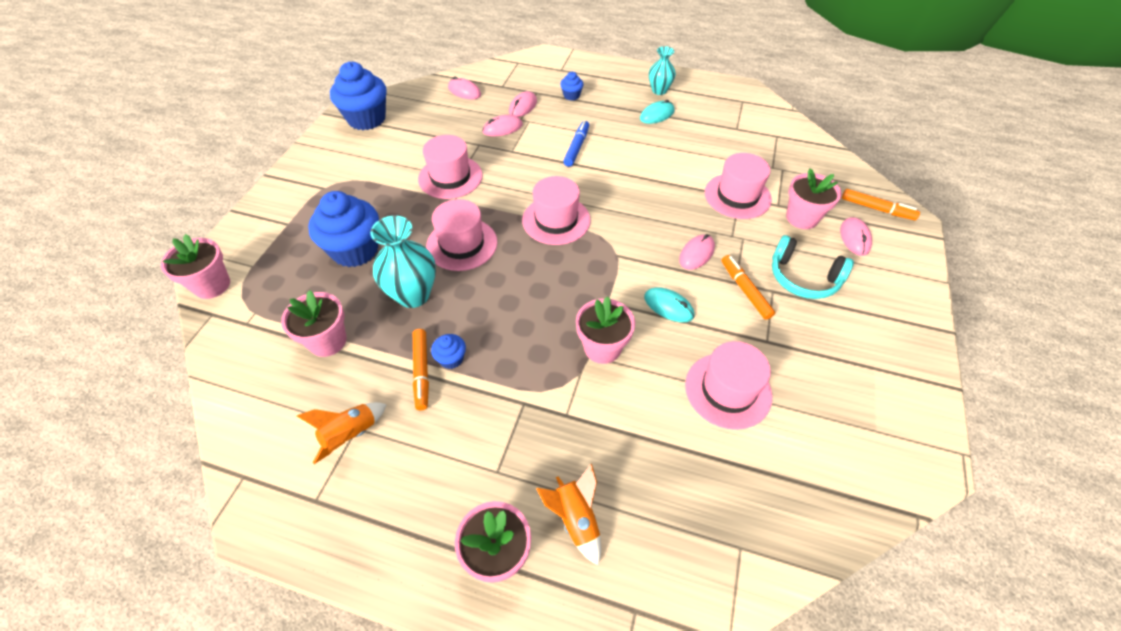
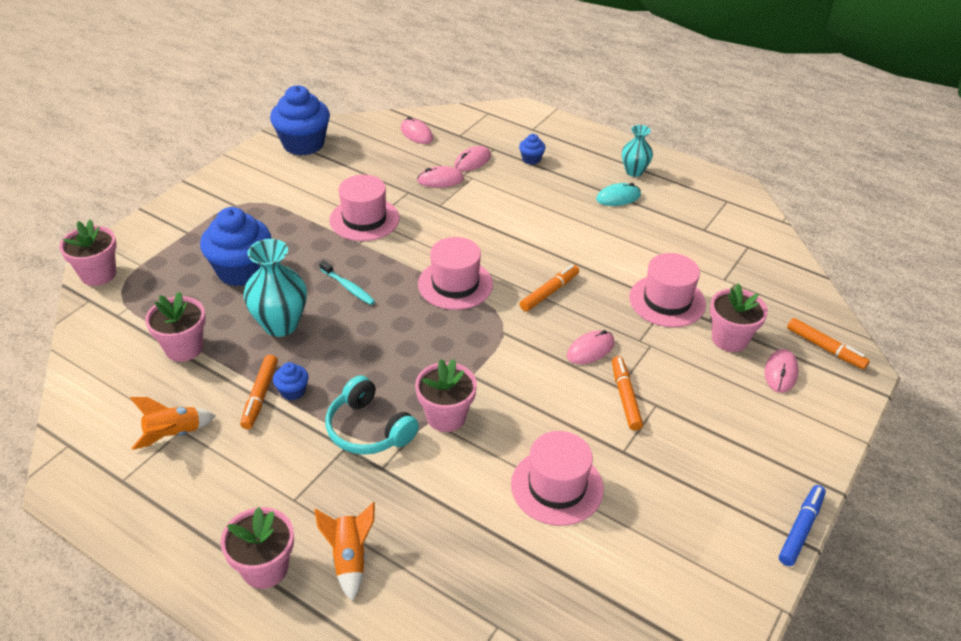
camera: 15 degrees right, 10 degrees down
pink hat [426,199,497,271] -> turquoise toothbrush [319,260,375,305]
blue marker [563,121,589,167] -> blue marker moved to [779,485,826,566]
turquoise mouse [644,287,694,322] -> none
turquoise headphones [772,235,854,299] -> turquoise headphones moved to [326,375,419,455]
none -> orange marker [520,264,579,312]

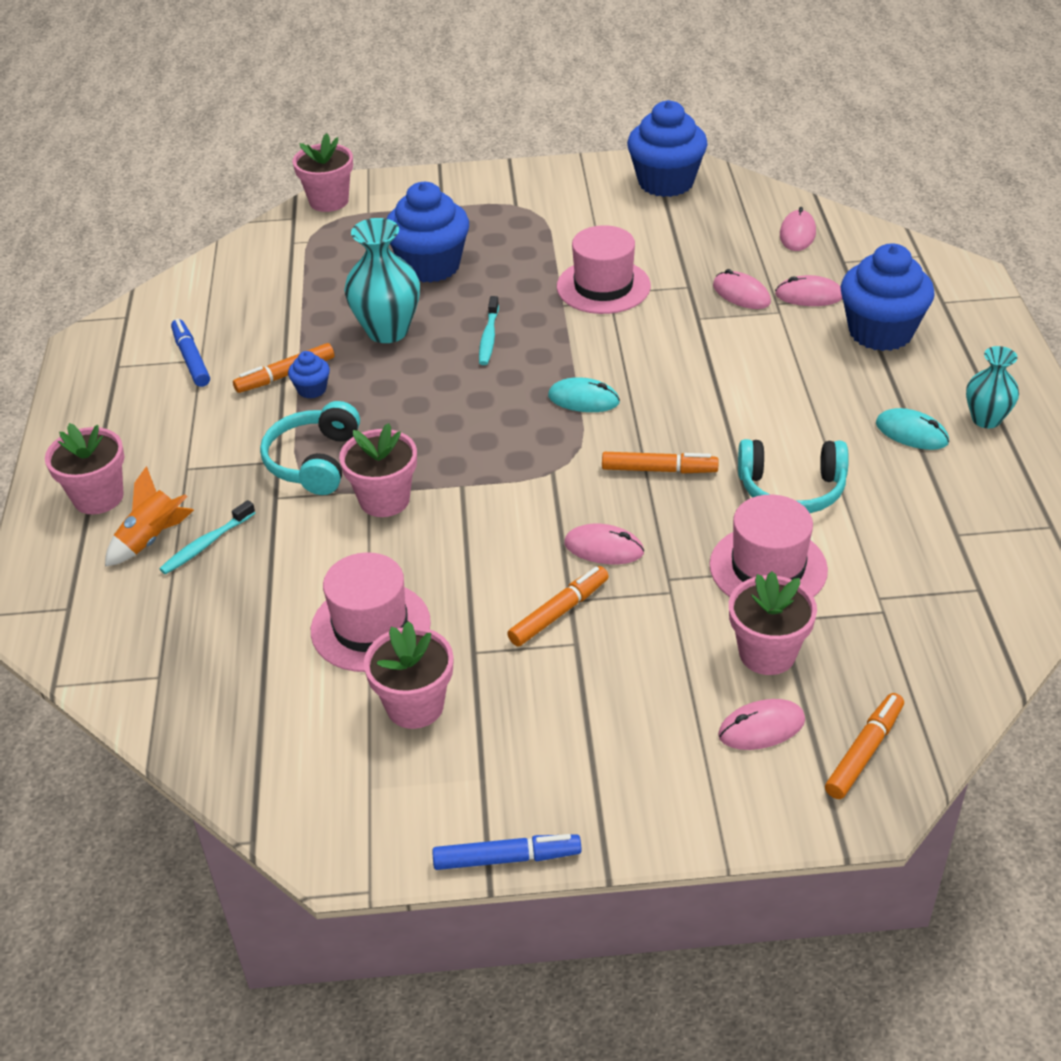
camera: 55 degrees right, 0 degrees up
orange rocket [130,397,216,450] -> blue marker [171,319,210,387]
pink flower pot [145,292,206,362] -> pink flower pot moved to [364,621,453,729]
pink hat [418,237,493,310] -> turquoise mouse [548,377,620,412]
blue cupcake [519,134,546,165] -> blue cupcake [840,244,935,351], size x2.23
orange marker [787,318,870,369] -> orange marker turned 150 degrees counterclockwise [825,693,904,799]
none -> turquoise toothbrush [159,500,255,575]
none -> turquoise headphones [738,439,849,513]

